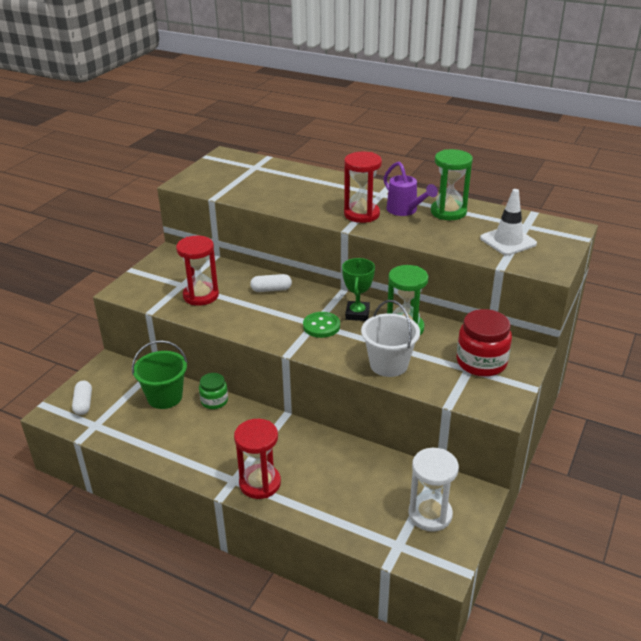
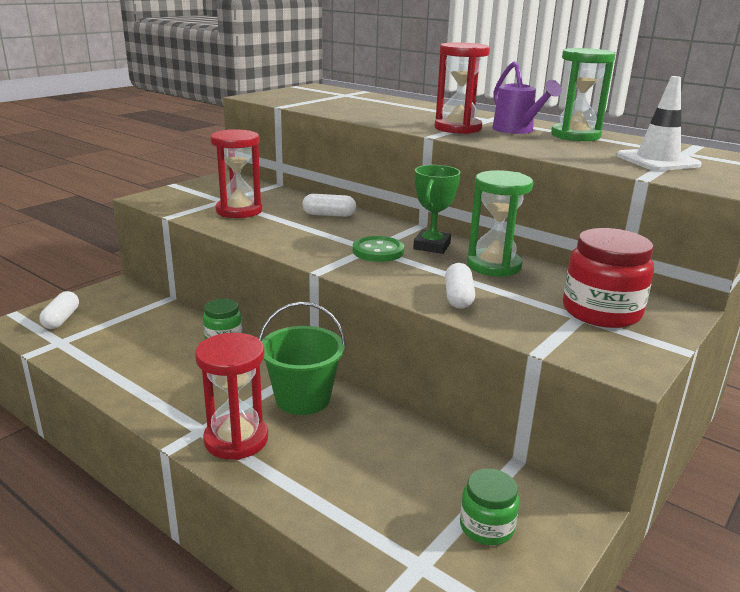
camera: 10 degrees right, 10 degrees down
green bucket [132,340,188,409] -> green bucket moved to [259,302,346,415]
white bucket [361,300,420,377] -> white capsule [445,263,475,309]
white hourglass [409,448,459,532] -> green jar [460,468,519,545]

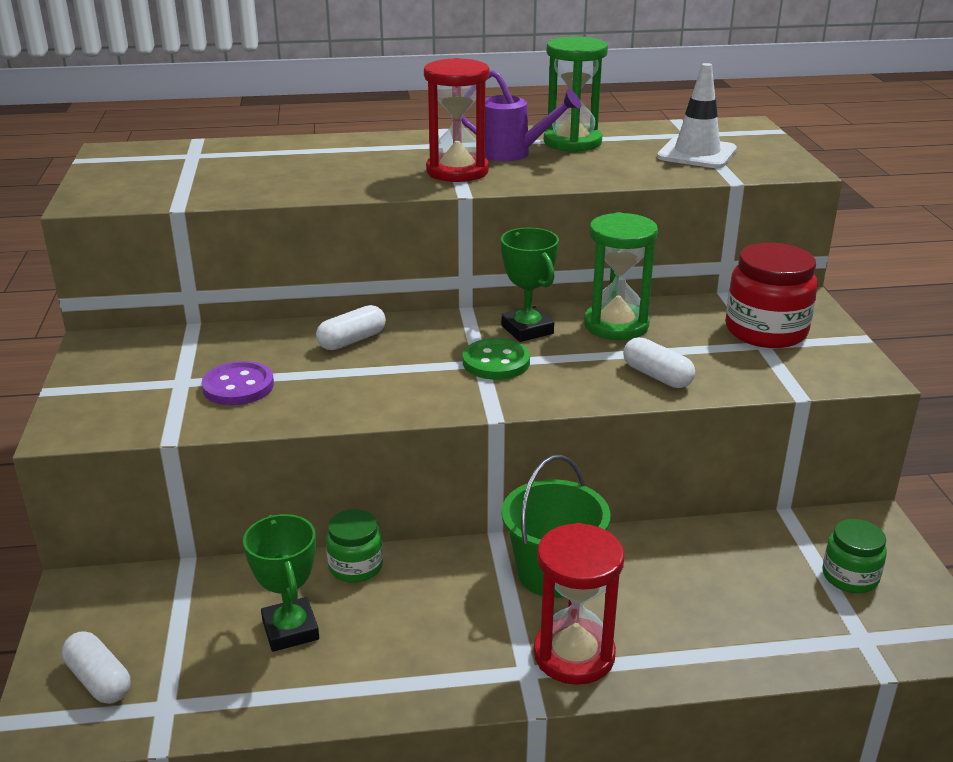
camera: 45 degrees left, 5 degrees up
red hourglass [210,129,262,218] -> purple button [201,361,274,405]
none -> green trophy [243,514,319,652]

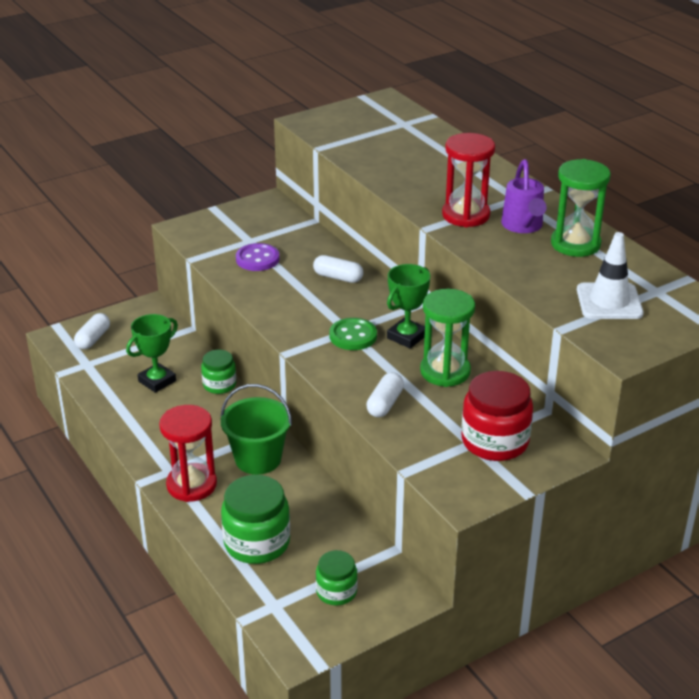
camera: 65 degrees right, 5 degrees up
none -> green jar [221,475,290,564]

